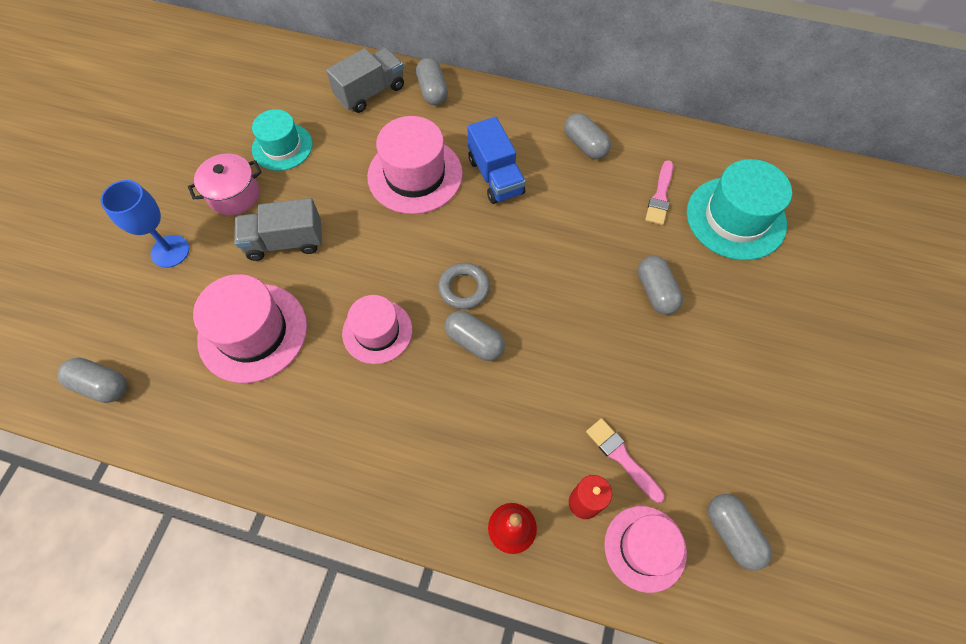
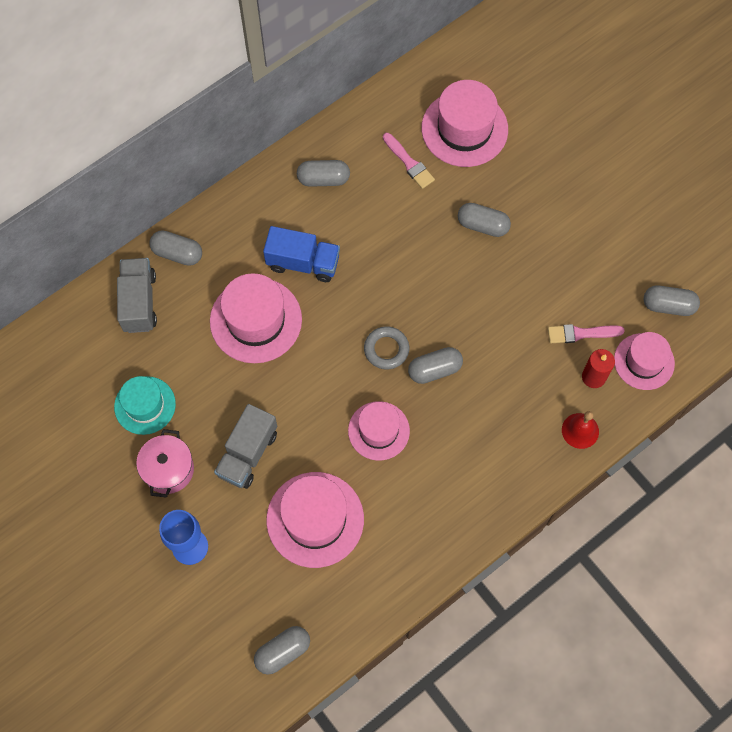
camera: 55 degrees left, 5 degrees up
turquoise hat [687,159,792,260] -> pink hat [421,80,508,167]

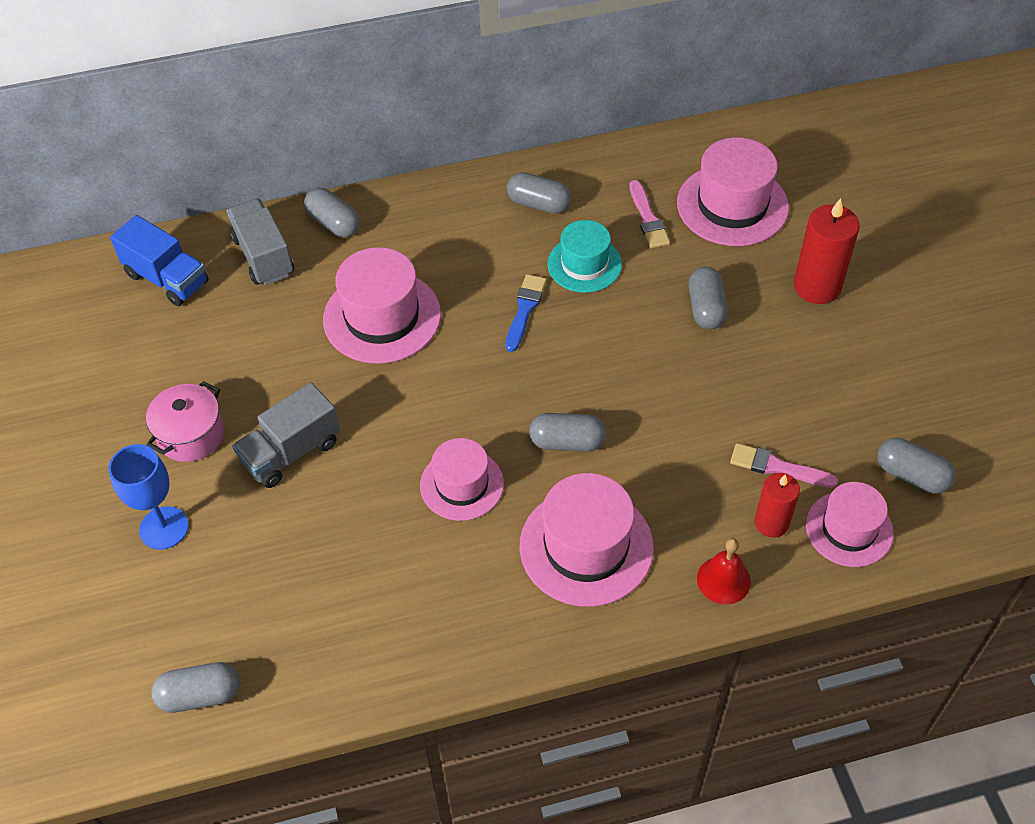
camera: 25 degrees right, 15 degrees down
turquoise hat [114,376,176,435] -> turquoise hat moved to [547,220,622,293]
grey truck [117,258,157,333] -> grey truck turned 45 degrees counterclockwise [227,199,294,285]
blue truck [263,226,340,282] -> blue truck moved to [110,215,209,306]
pink hat [266,472,364,568] -> pink hat moved to [520,473,654,607]
grey ring [364,326,409,369] -> none
grey capsule [458,203,511,237] -> grey capsule turned 45 degrees clockwise [688,267,728,330]
none -> blue brush [505,274,547,352]
none -> red candle [794,198,859,304]

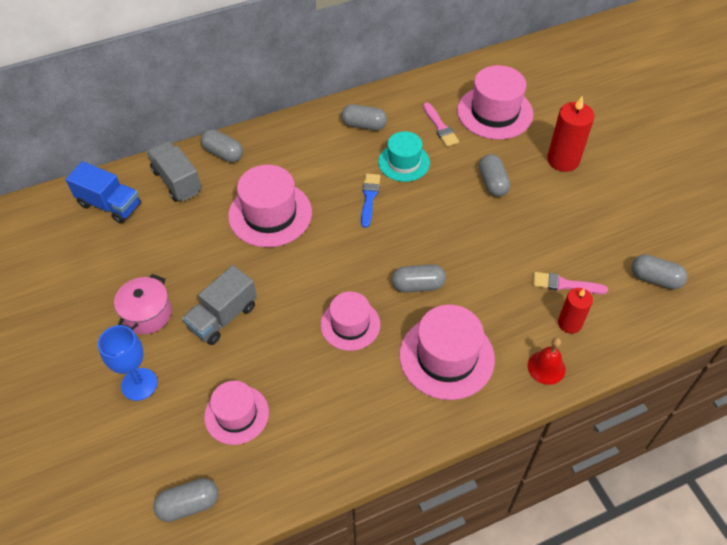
camera: 10 degrees left, 0 degrees up
pink hat [806,482,894,567] -> pink hat moved to [204,381,269,445]

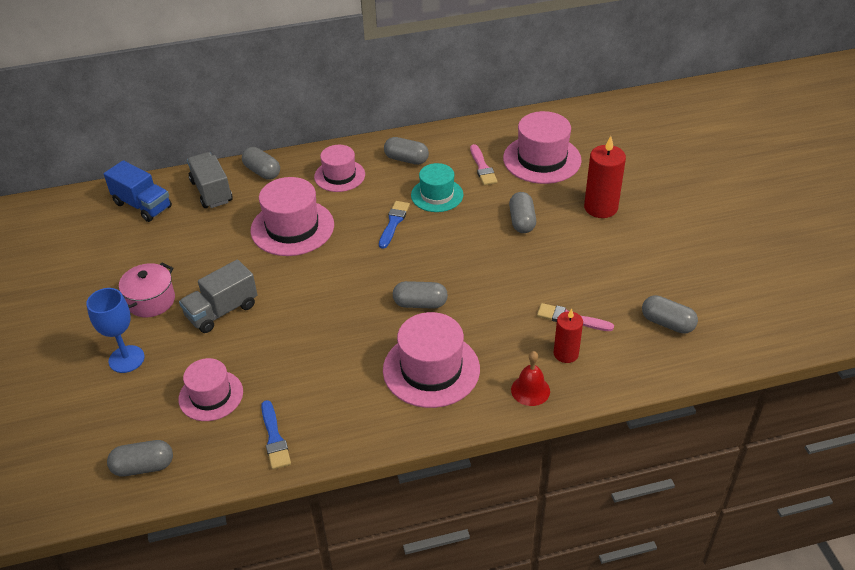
camera: 10 degrees right, 10 degrees down
pink hat [320,291,380,351] -> pink hat moved to [314,145,365,192]
none -> blue brush [261,400,291,470]

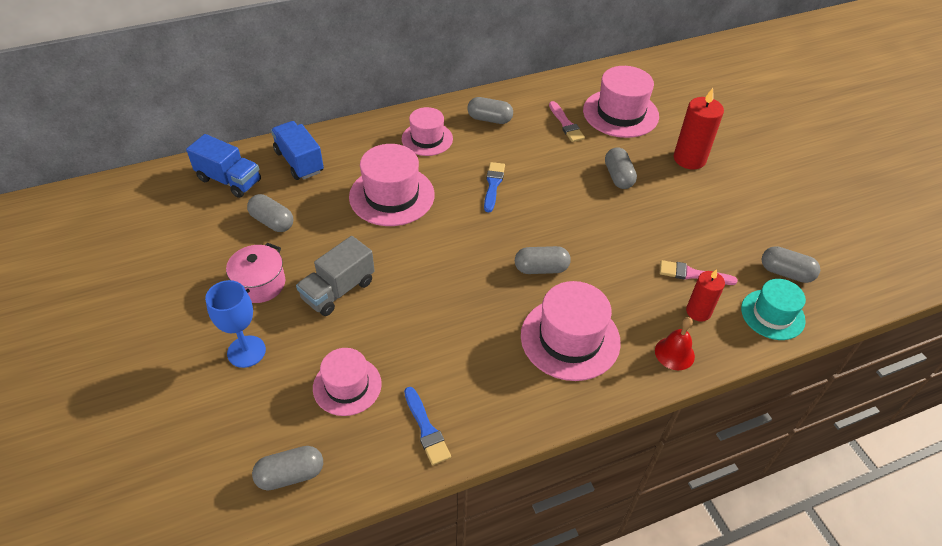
camera: 10 degrees left, 5 degrees up
grey truck [187,152,232,208] -> blue truck [271,121,324,180]
grey capsule [242,147,280,180] -> grey capsule moved to [247,194,293,232]
turquoise hat [411,163,463,212] -> turquoise hat moved to [741,279,806,340]

